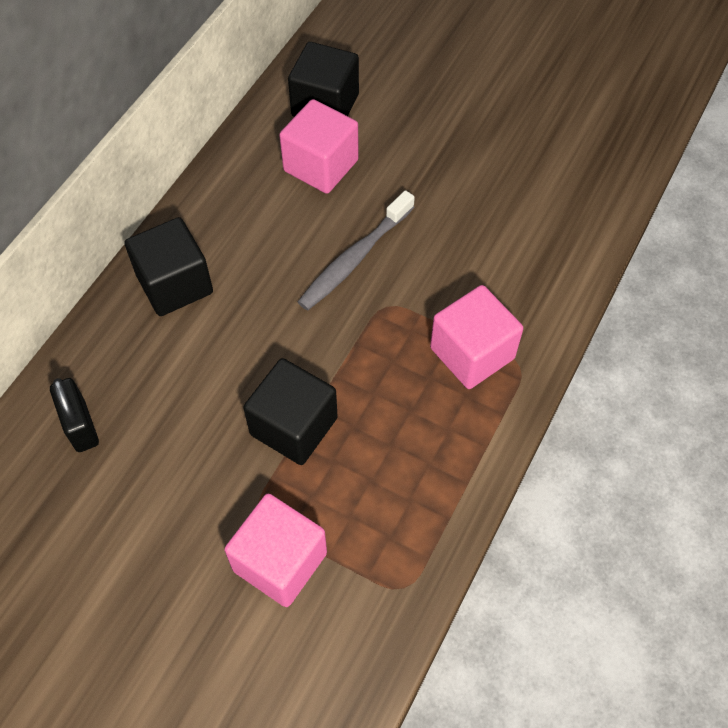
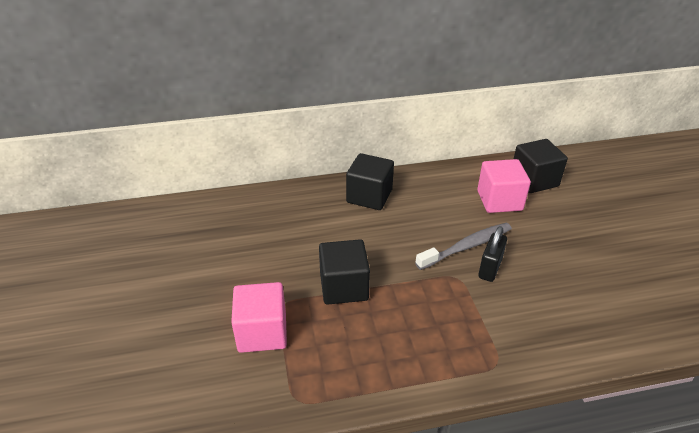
camera: 50 degrees right, 20 degrees down
black padlock [50,378,99,452] -> black padlock moved to [478,226,507,282]
grey toothbrush [298,190,415,311] -> grey toothbrush turned 150 degrees clockwise [415,223,512,270]
pink cube [430,285,523,389] -> none

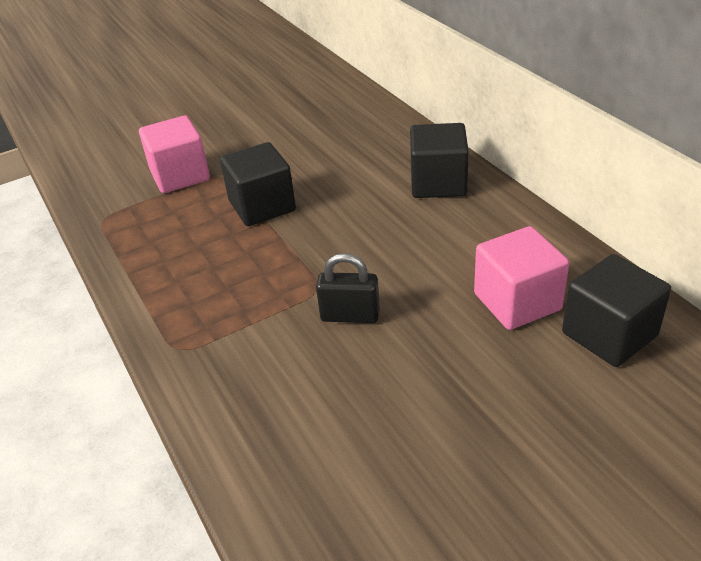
camera: 75 degrees right, 0 degrees up
grey toothbrush [415,223,512,270] -> none

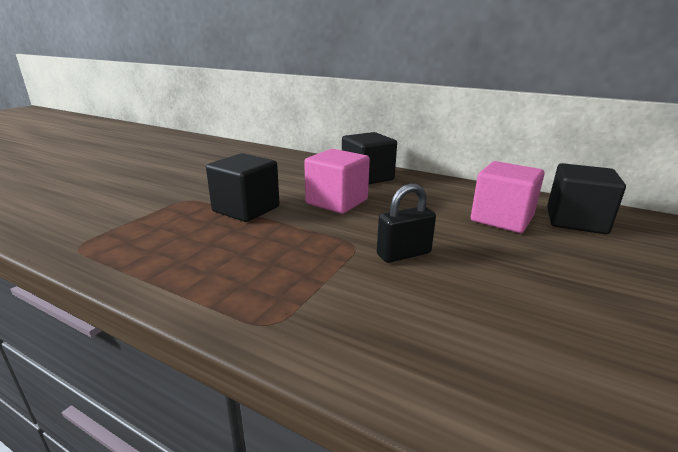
camera: 35 degrees left, 15 degrees down
pink cube [139,115,210,193] -> pink cube moved to [304,149,370,214]

